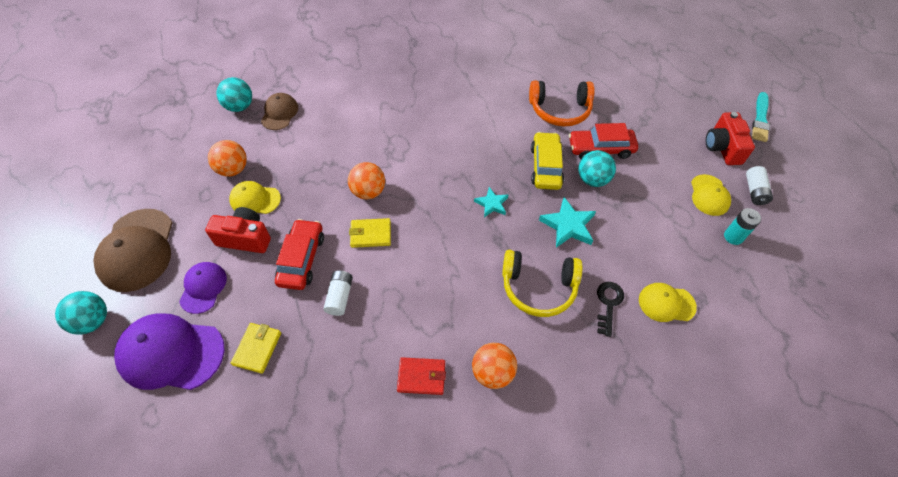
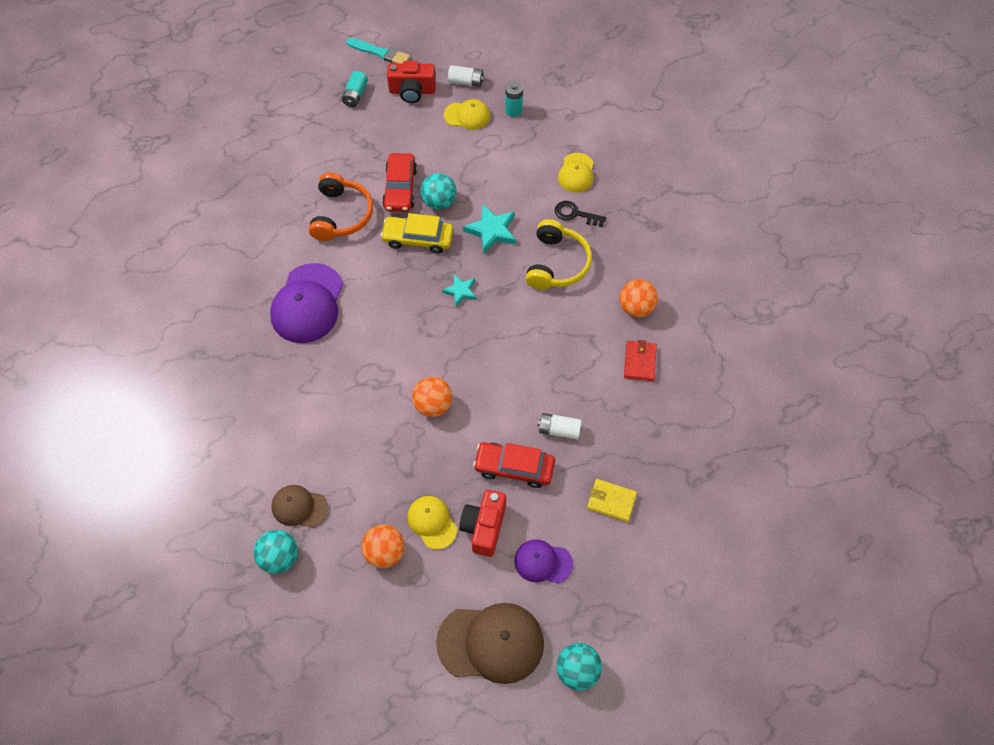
camera: 85 degrees left, 5 degrees up
purple cap [114,313,225,390] -> purple cap moved to [270,263,343,343]
yellow cap [229,181,281,214] -> yellow cap turned 135 degrees clockwise [407,496,457,550]
yellow wallet [349,218,391,248] -> none
none -> turquoise battery [341,71,368,107]

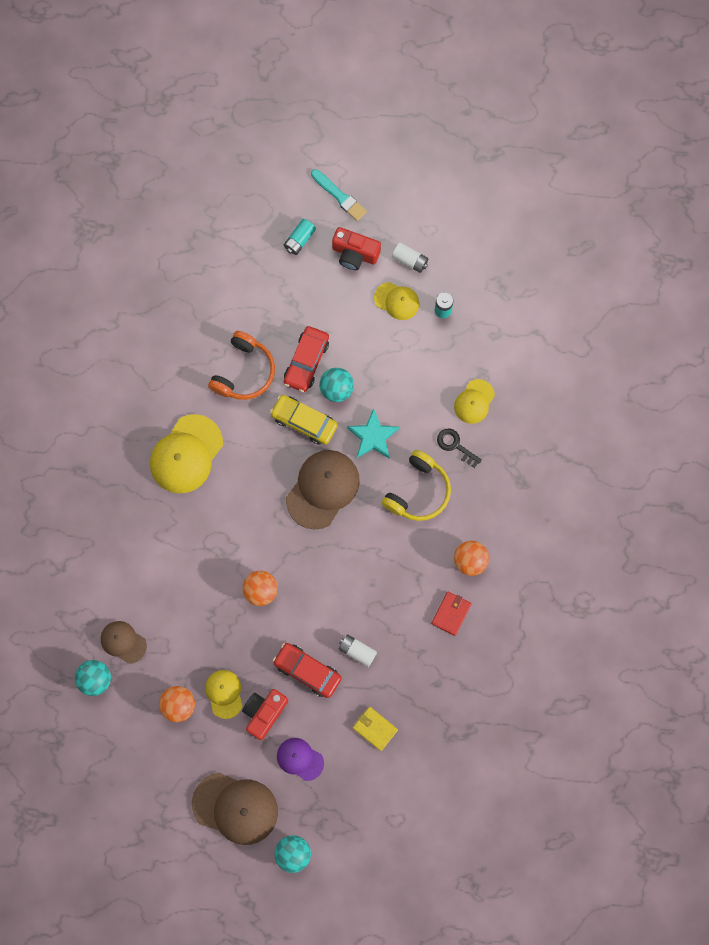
camera: 20 degrees right, 15 degrees up
purple cap [270,263,343,343] -> yellow cap [150,414,223,493]
turquoise star [442,274,476,307] -> brown cap [286,450,360,529]

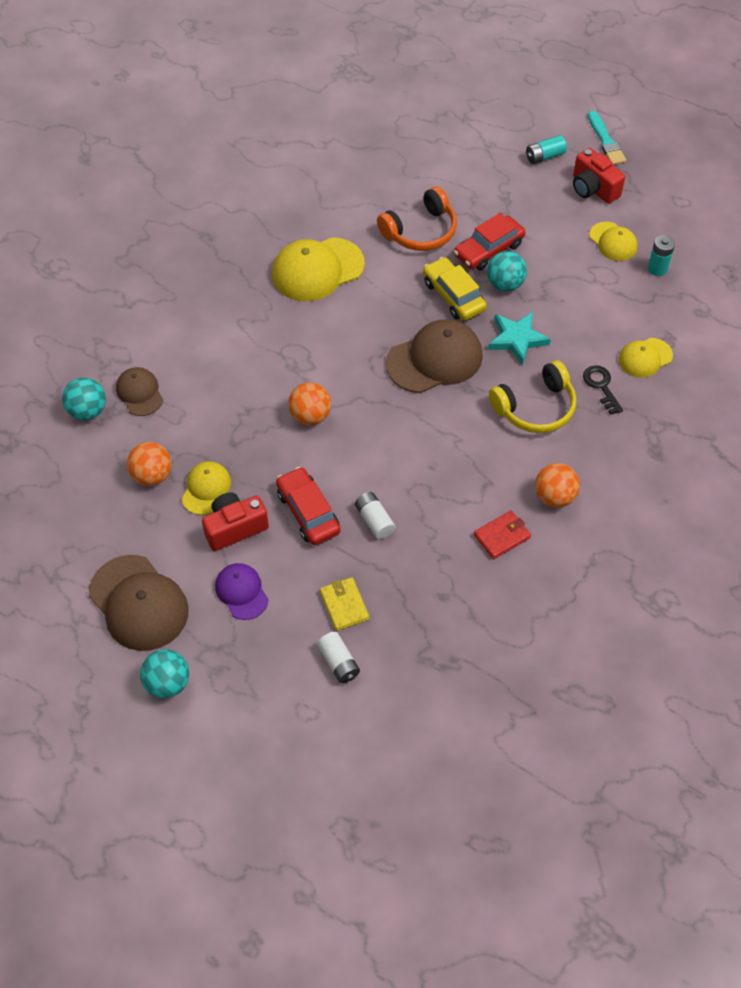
camera: 30 degrees right, 20 degrees down
white battery [392,242,429,273] -> white battery moved to [317,632,360,683]

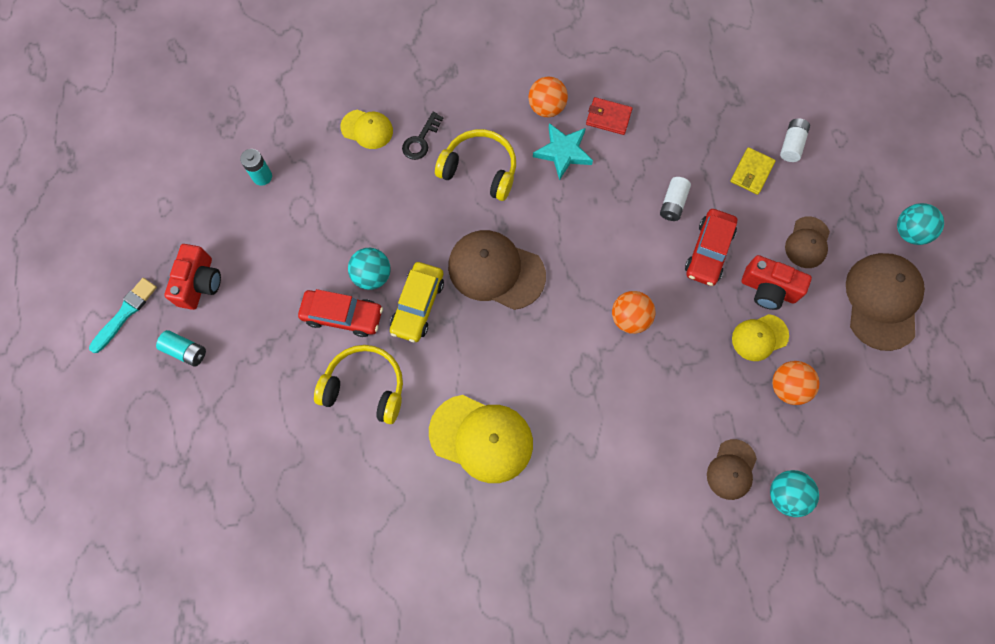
camera: 130 degrees left, 15 degrees up
purple cap [215,563,269,620] -> brown cap [785,216,830,268]
orange headphones [377,186,457,251] -> yellow headphones [314,345,403,424]
turquoise star [488,312,551,365] -> turquoise star moved to [533,123,593,180]
yellow cap [589,222,638,261] -> none

